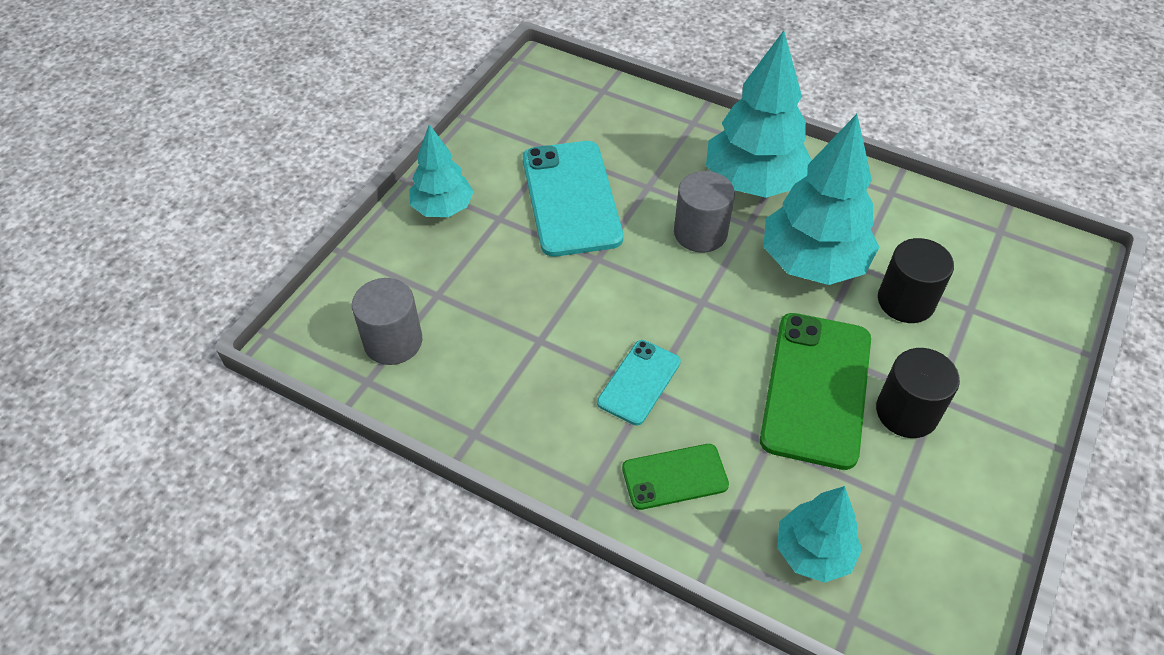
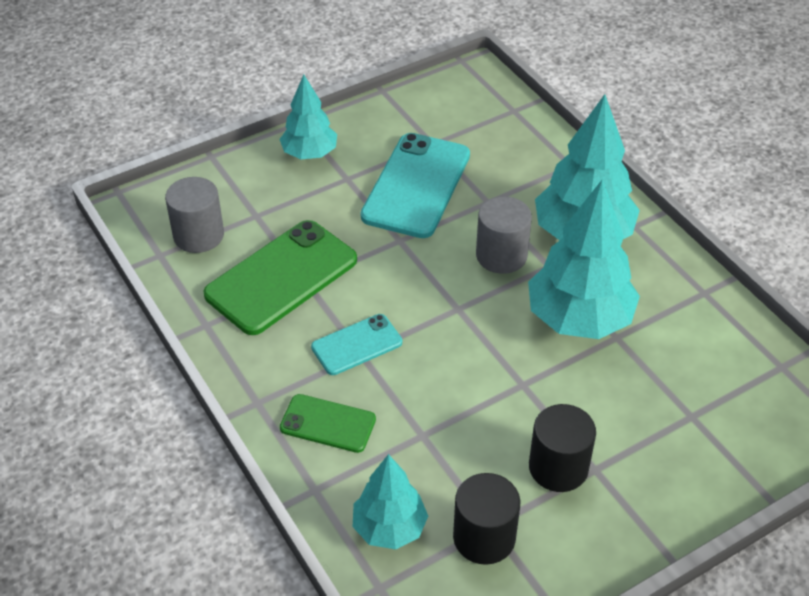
camera: 30 degrees right, 5 degrees down
green phone [760,313,871,470] -> green phone moved to [204,220,357,335]
black cylinder [878,238,954,323] -> black cylinder moved to [453,473,520,565]

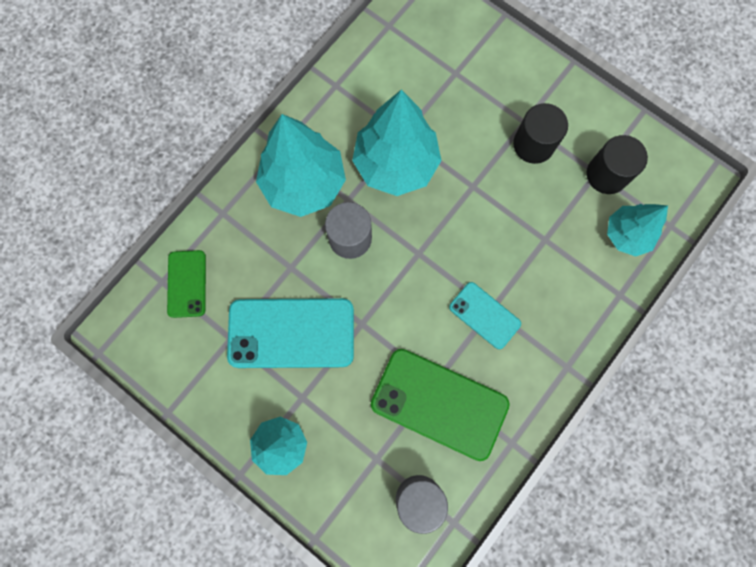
camera: 110 degrees left, 30 degrees up
green phone [280,394,376,453] -> green phone moved to [167,250,206,318]

